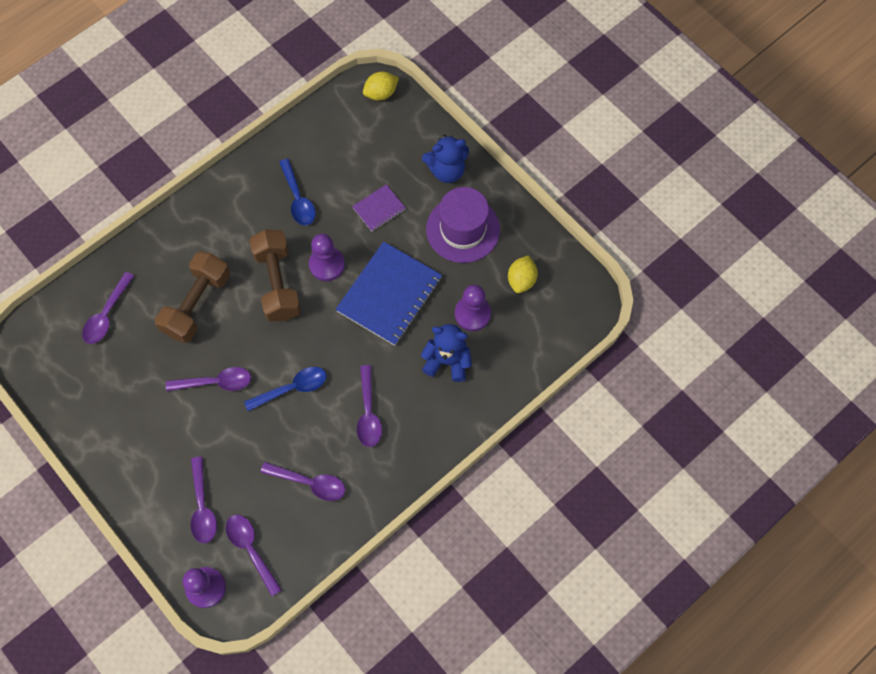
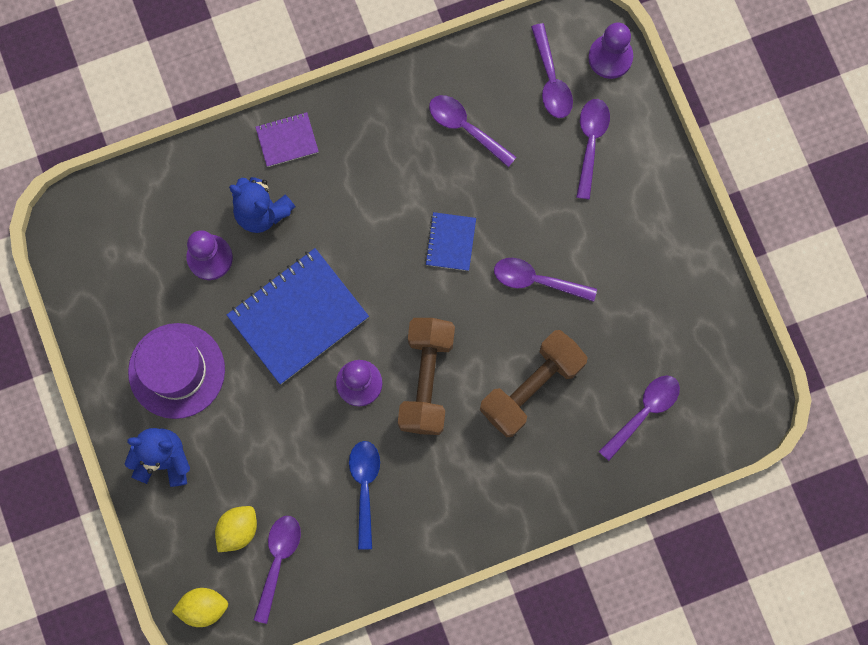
camera: 160 degrees left, 10 degrees up
blue spoon [244,367,326,411] -> blue notebook [425,212,476,271]
purple notebook [352,184,406,231] -> purple notebook moved to [256,112,319,167]
purple spoon [357,365,382,447] -> purple spoon moved to [254,516,301,624]
yellow lemon [508,255,538,293] -> yellow lemon moved to [215,506,257,552]

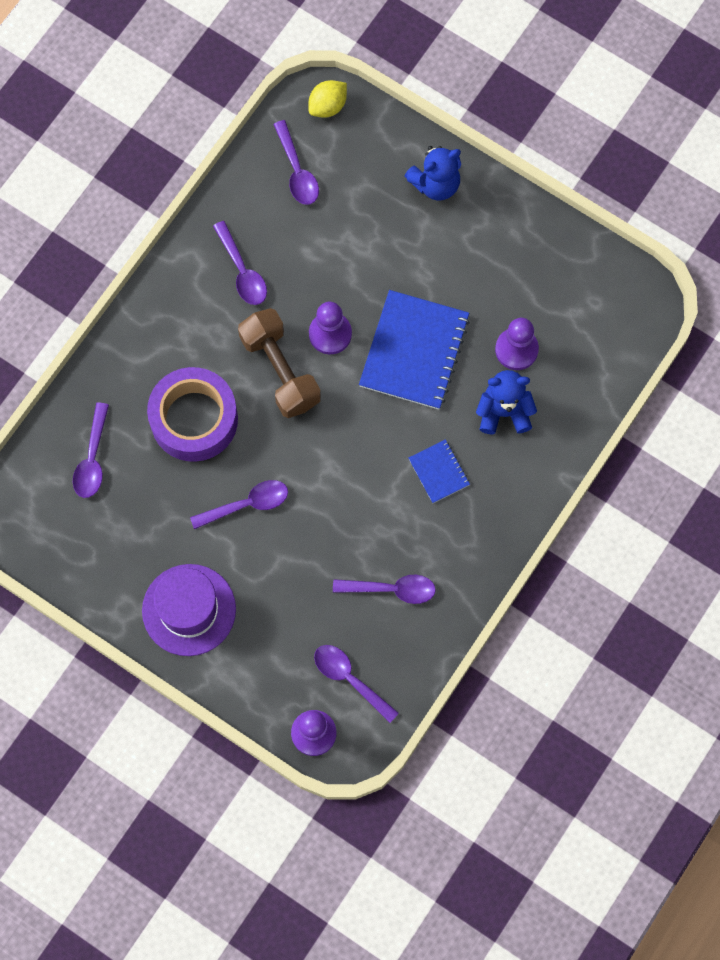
camera: 145 degrees right, 5 degrees down
purple hat [128,323,225,419] -> purple hat moved to [142,564,236,656]
yellow lemon [215,506,257,552] -> none
purple notebook [256,112,319,167] -> none
blue spoon [349,441,380,549] -> none
blue notebook [425,212,476,271] -> blue notebook moved to [409,439,470,503]
brown dumbbell [480,330,588,437] -> purple tape [147,367,238,462]
purple spoon [576,99,610,199] -> purple spoon moved to [213,221,267,305]

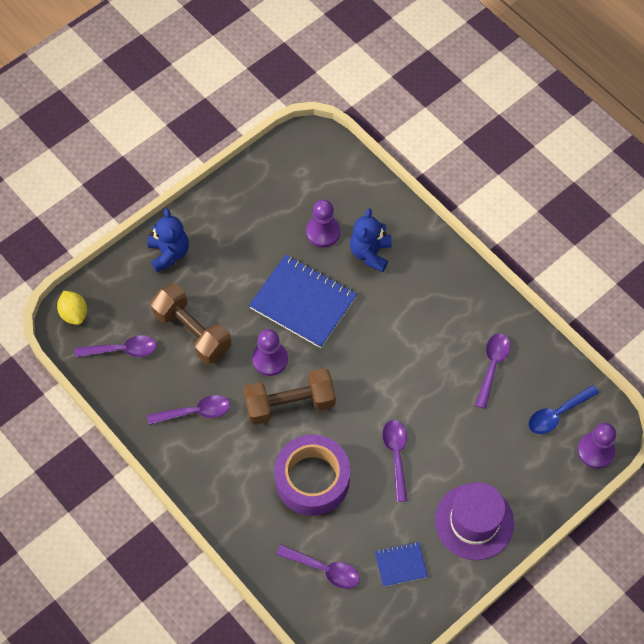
camera: 75 degrees left, 10 degrees down
purple spoon [314,645,399,723] -> blue spoon [528,385,599,434]
blue notebook [409,439,470,503] -> blue notebook moved to [375,542,428,587]
none -> brown dumbbell [150,284,232,364]

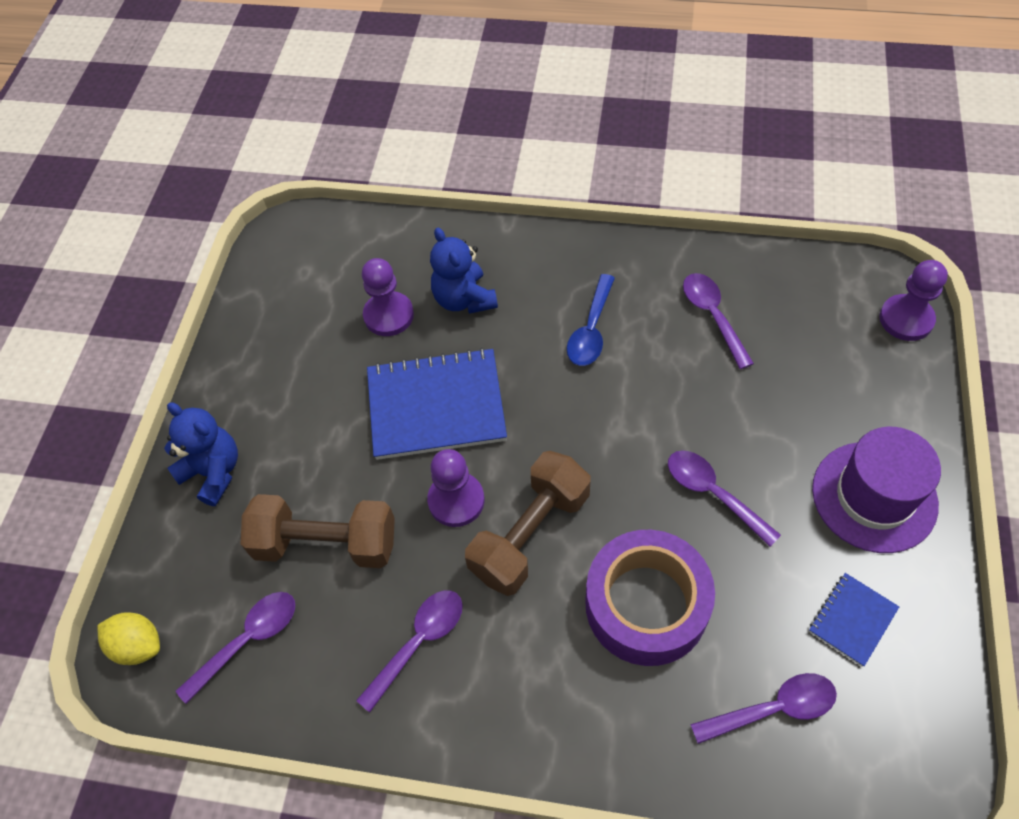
camera: 35 degrees left, 5 degrees down
blue spoon [528,385,599,434] -> blue spoon moved to [567,274,615,366]

